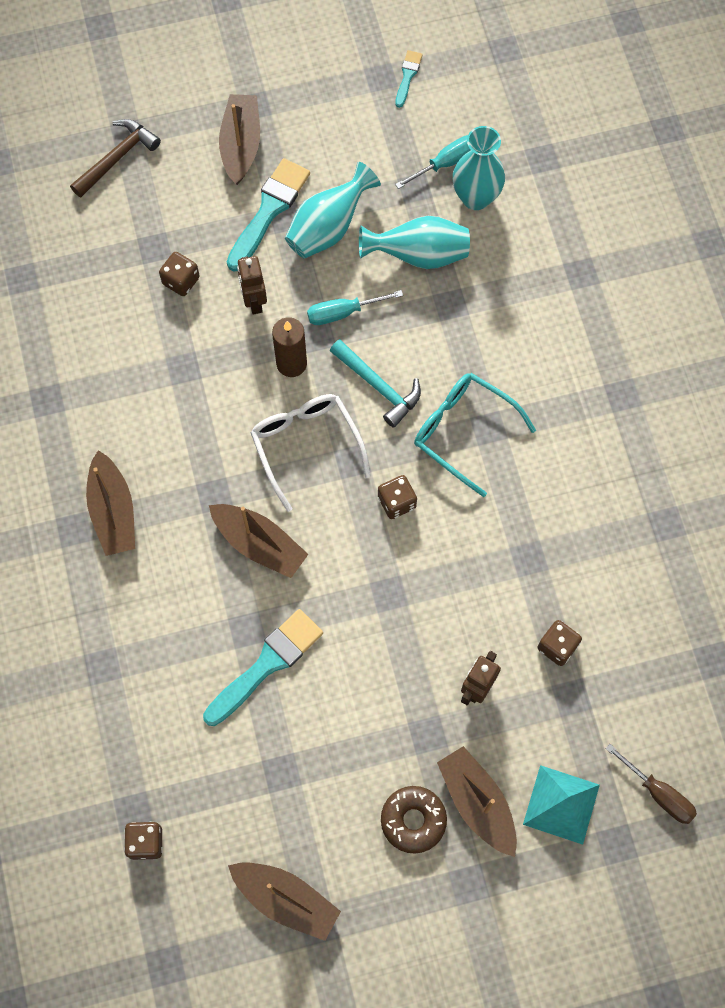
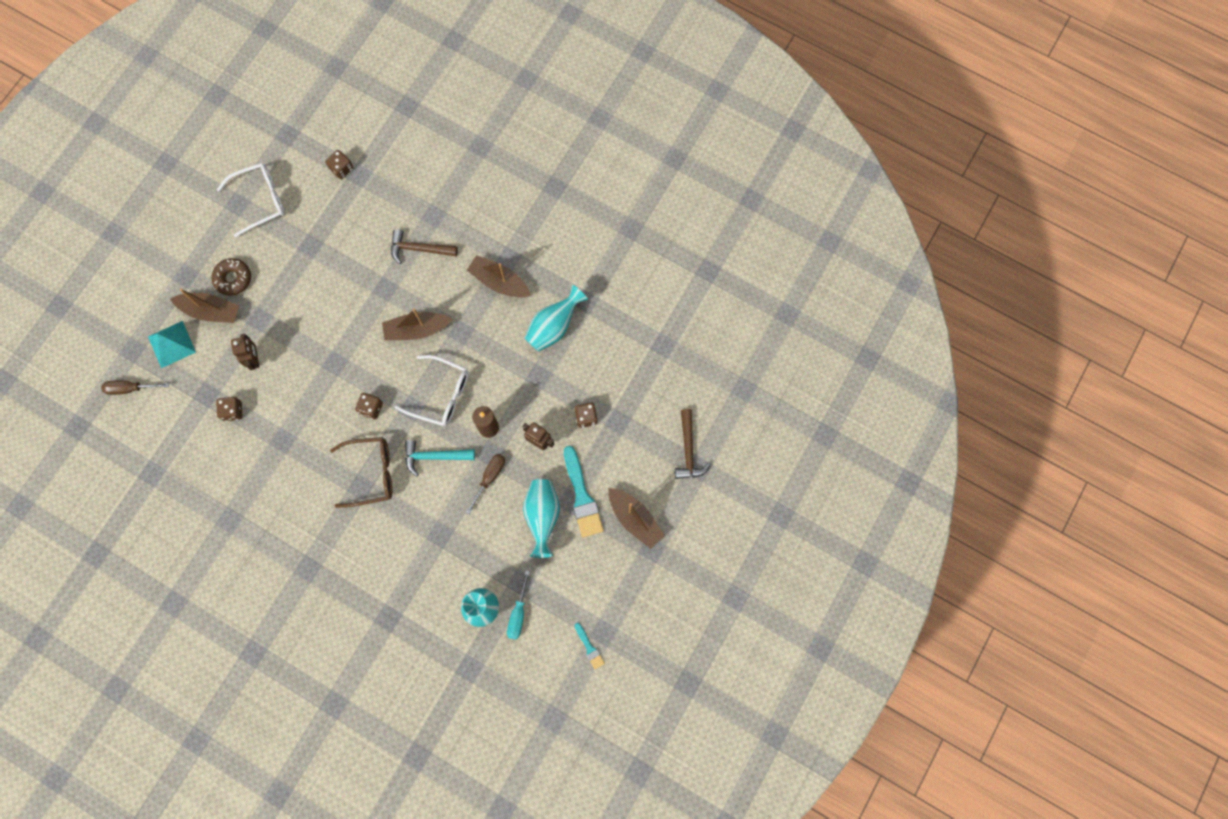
camera: 135 degrees right, 5 degrees up
turquoise brush [203,609,323,726] -> none
brown boat [228,862,341,941] -> white glasses [217,163,285,237]
turquoise screwdriver [307,290,403,325] -> brown screwdriver [465,454,505,514]
turquoise vase [359,216,470,269] -> turquoise vase moved to [524,284,588,352]
turquoise glasses [414,373,536,497] -> brown glasses [330,437,392,508]
none -> brown hammer [391,229,458,264]

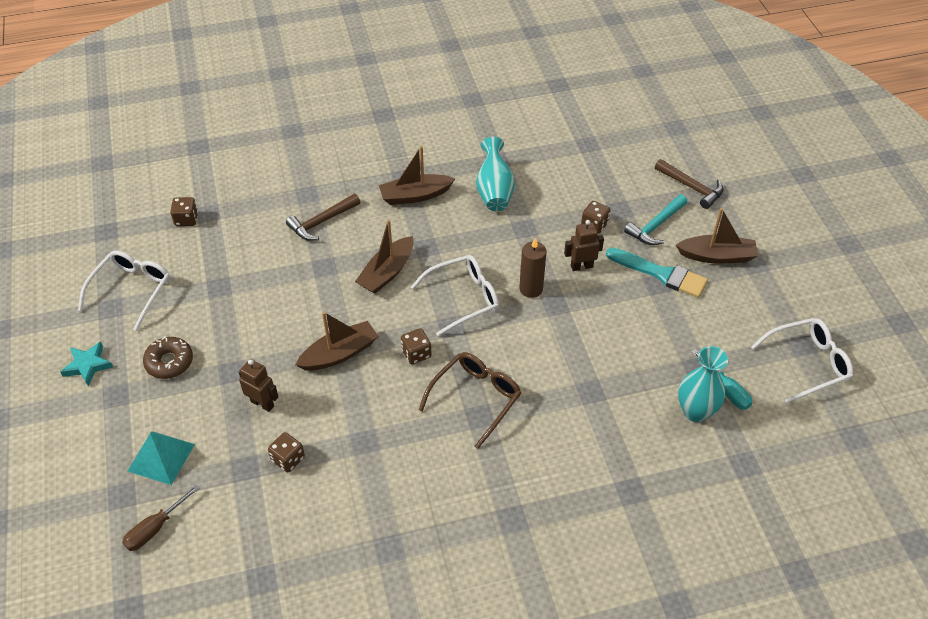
camera: 45 degrees left, 25 degrees down
brown boat [170,289,239,323] -> brown boat moved to [295,312,378,371]
turquoise hammer [405,440,475,477] -> turquoise hammer moved to [624,194,687,245]
brown screwdriver [465,454,505,514] -> none
turquoise vase [523,479,560,558] -> none
turquoise brush [575,623,605,669] -> white glasses [751,318,853,403]
none -> turquoise star [60,342,113,386]

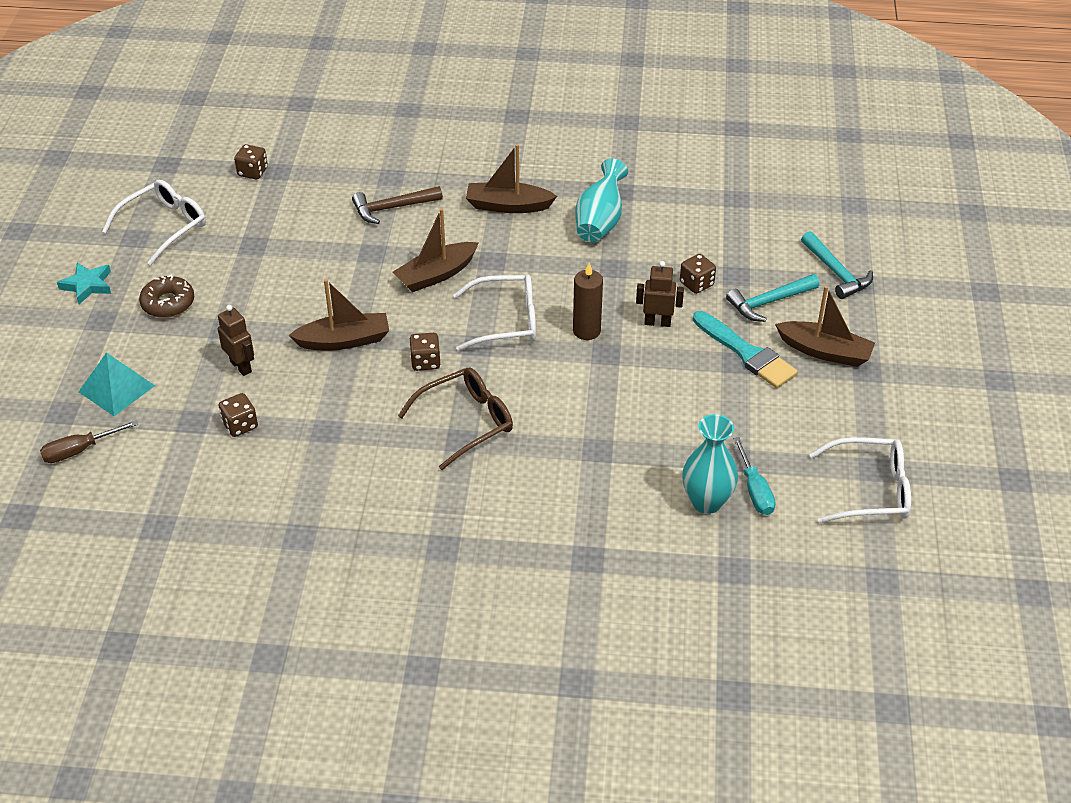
camera: 20 degrees right, 5 degrees down
brown hammer [655,159,724,209] -> turquoise hammer [801,231,873,299]

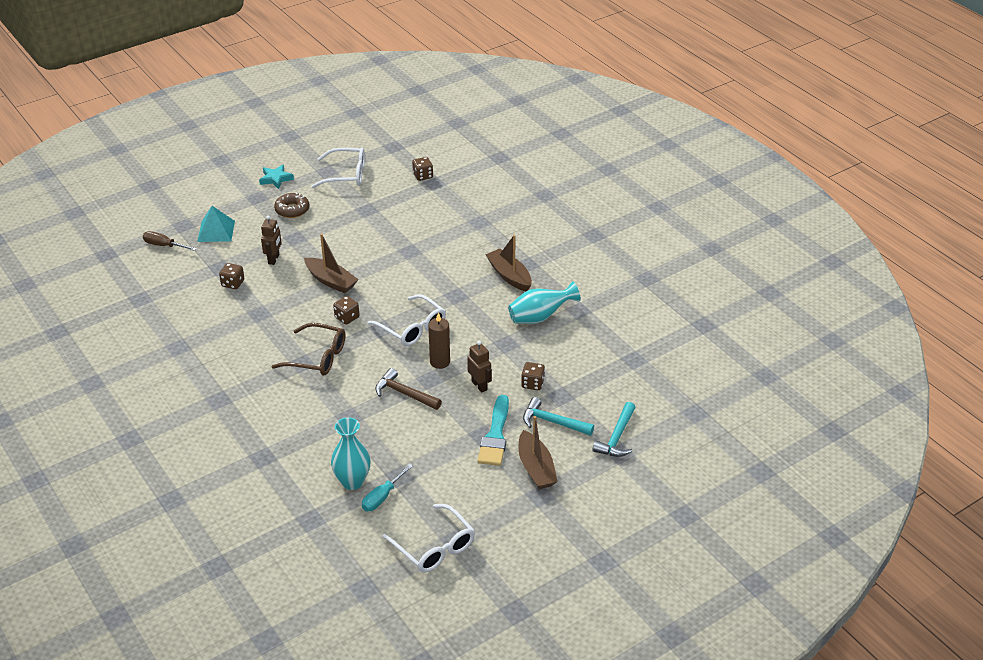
camera: 50 degrees right, 5 degrees down
brown hammer [352,186,443,224] -> brown hammer moved to [375,368,442,410]
brown boat [393,208,479,292] -> none

